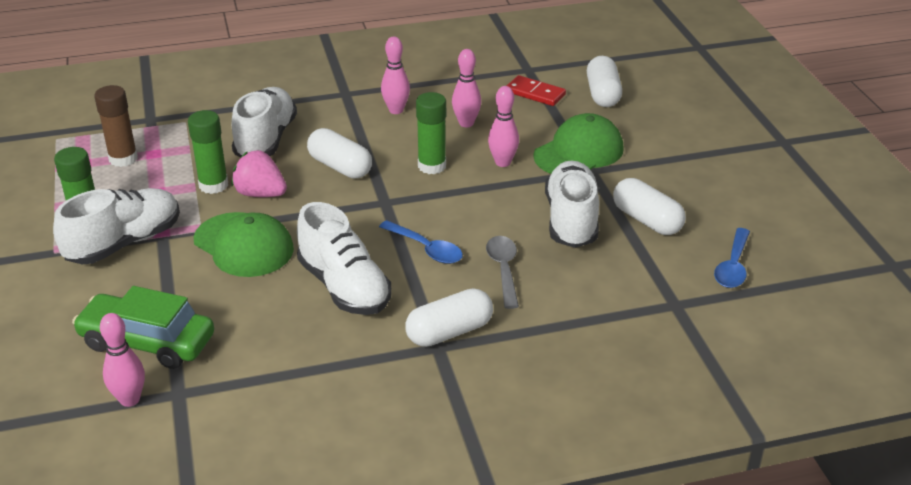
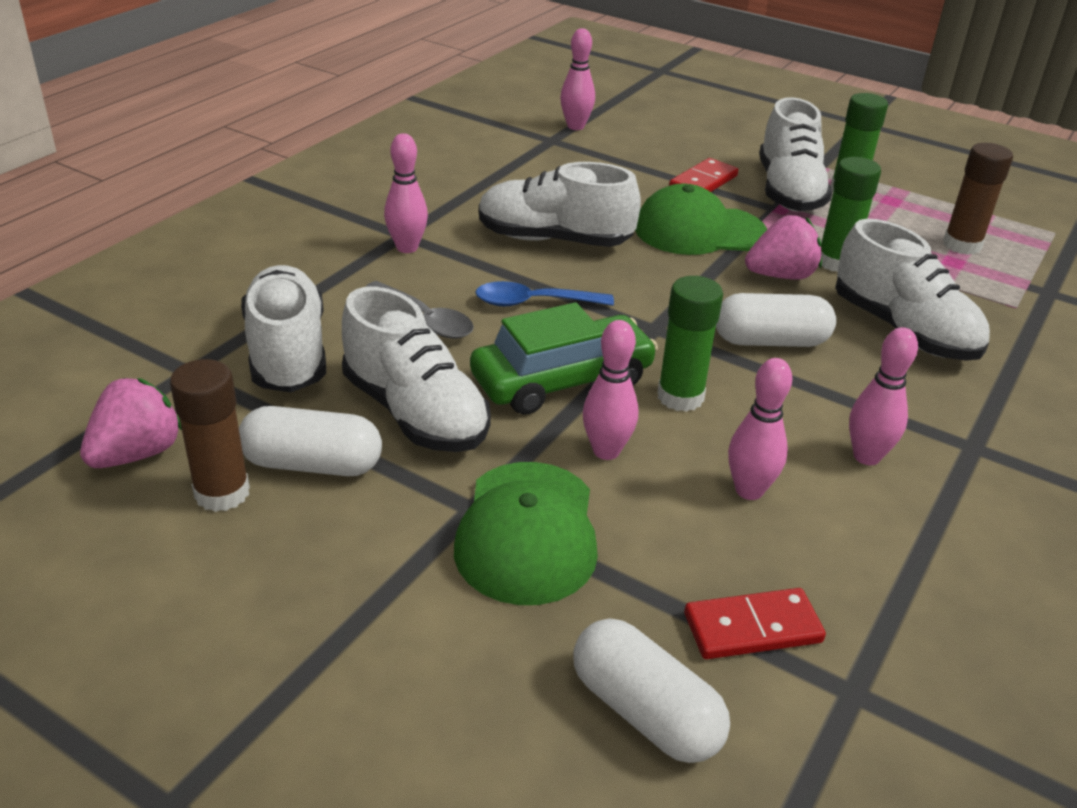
camera: 135 degrees right, 0 degrees up
green car [72,286,214,369] -> green car moved to [470,302,658,415]
white capsule [405,288,493,347] -> pink bowling pin [384,133,428,253]
blue spoon [714,228,750,288] -> pink strawberry [80,378,182,468]
none -> brown glue stick [170,359,250,512]
none -> white shoe [241,265,326,392]
none -> red domino [669,158,738,192]

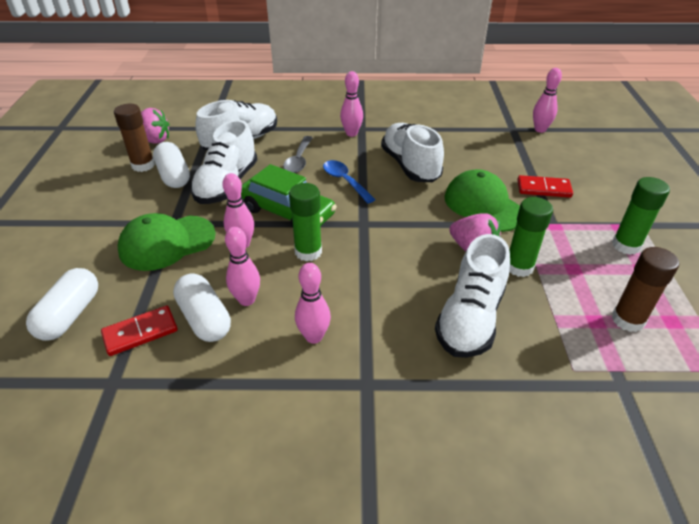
camera: 60 degrees right, 5 degrees up
red domino [684,588,826,659] -> red domino turned 75 degrees counterclockwise [101,306,178,356]
white capsule [716,293,836,347] -> white capsule moved to [173,273,231,342]
white shoe [759,97,832,212] -> none

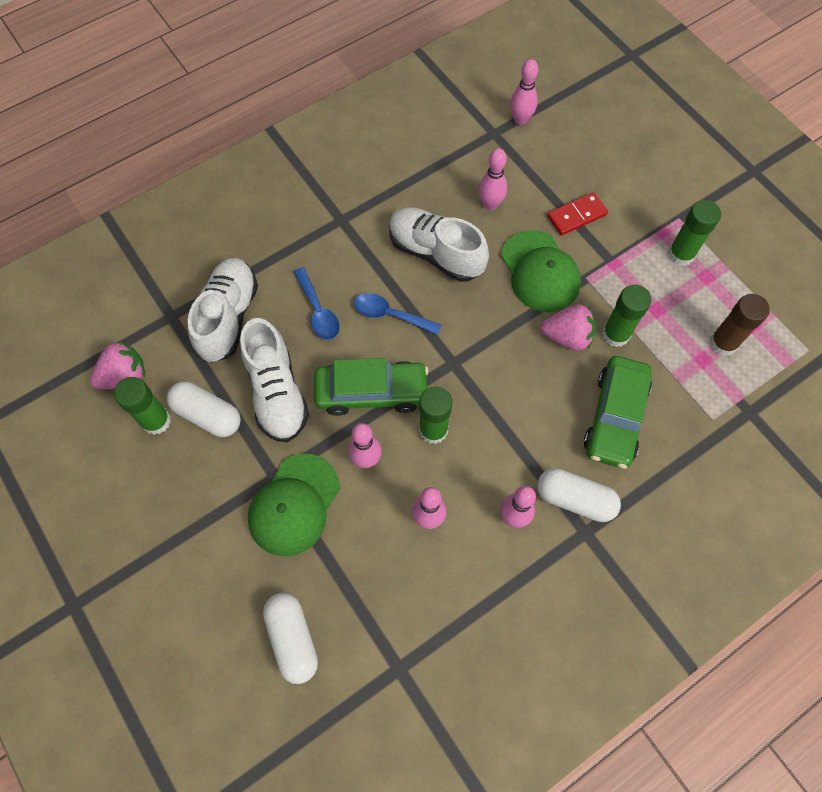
camera: 35 degrees left, 25 degrees up
red domino [101,306,178,356] -> none
brown glue stick [114,104,155,172] -> green glue stick [114,377,171,435]
white capsule [173,273,231,342] -> white capsule moved to [537,468,621,522]
grey spoon [283,136,313,173] -> blue spoon [294,267,340,340]
pink bowling pin [340,71,363,137] -> pink bowling pin moved to [479,148,508,210]
white shoe [435,234,510,358] -> green car [584,356,652,469]
green cap [445,169,520,232] -> green cap turned 135 degrees counterclockwise [501,230,581,312]

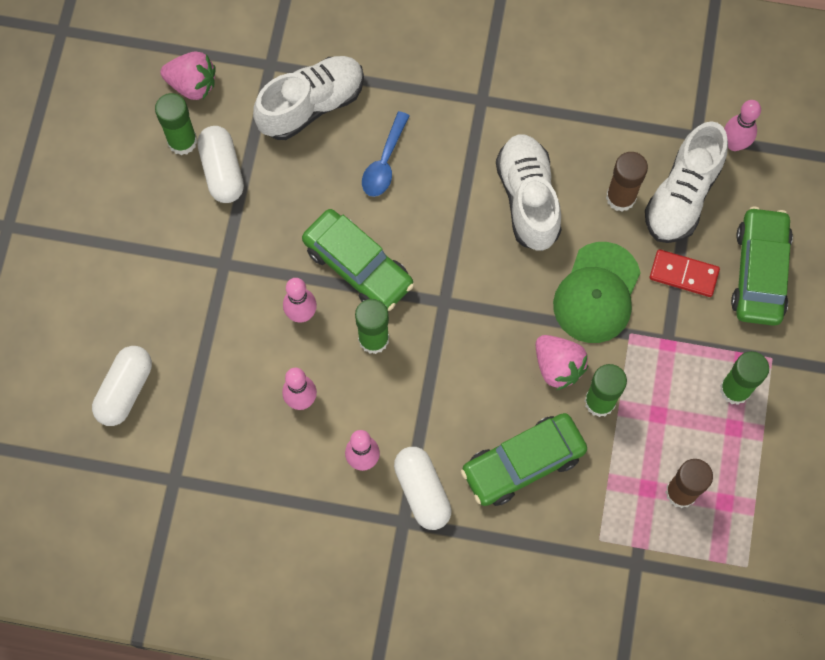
camera: 45 degrees right, 5 degrees up
white shoe [240,318,309,442] -> white shoe moved to [645,121,728,243]
green cap [248,453,340,556] -> none
blue spoon [354,293,441,335] -> none
pink bowling pin [479,148,508,210] -> brown glue stick [606,152,648,212]
none -> green car [731,207,793,326]

